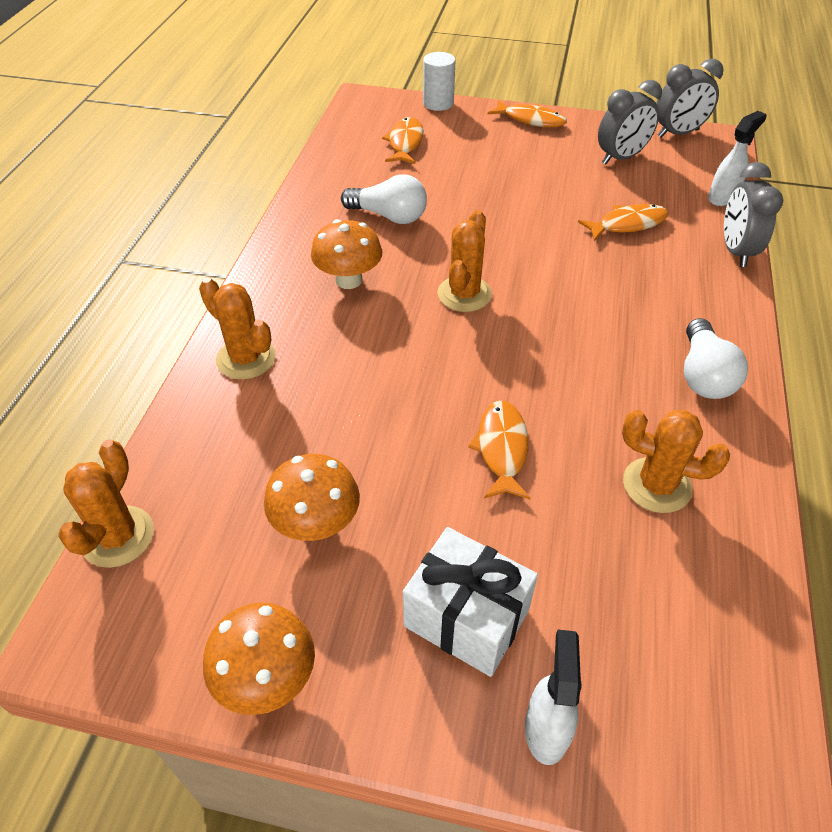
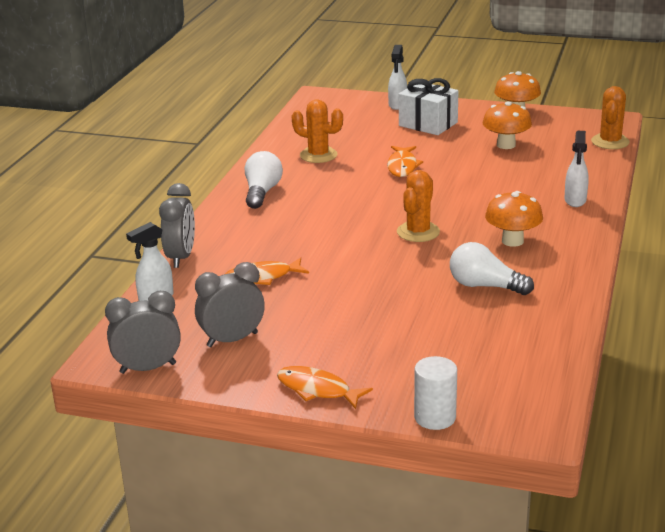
camera: 175 degrees left, 20 degrees down
orange cactus [199,277,276,379] -> white spray bottle [565,131,589,207]
orange fish [382,117,424,164] -> none

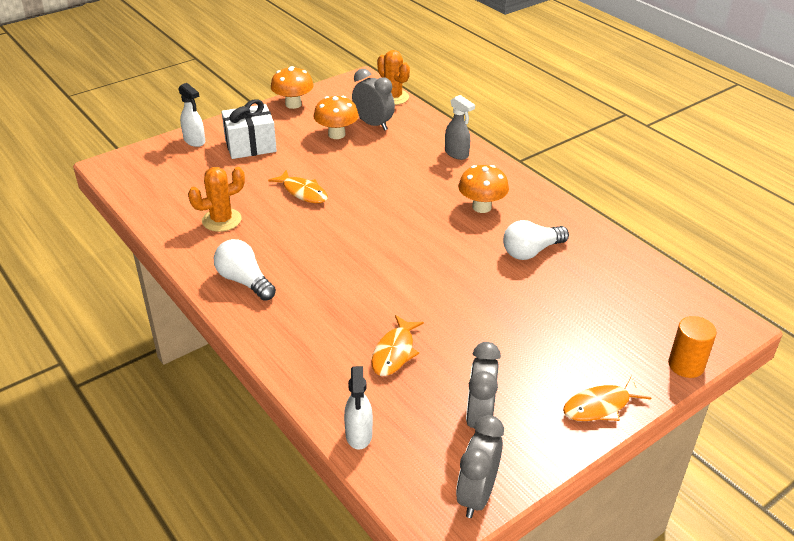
camera: 55 degrees left, 10 degrees up
grey clock [159,183,195,268] -> grey clock moved to [352,69,395,131]
orange cactus [397,170,440,242] -> none
white cylinder [414,356,457,430] -> orange cylinder [668,316,717,378]
white spray bottle [565,131,589,207] -> grey spray bottle [445,95,475,160]

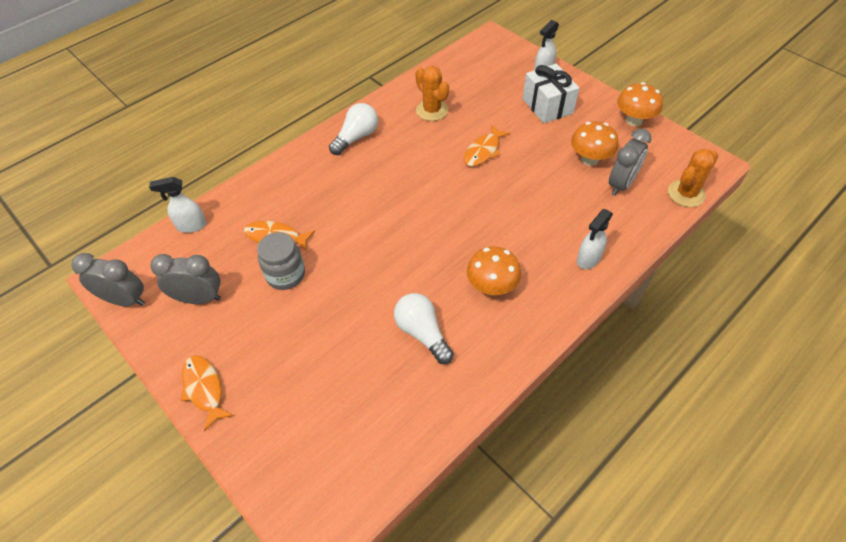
camera: 85 degrees right, 15 degrees up
grey spray bottle [445,95,475,160] -> white spray bottle [577,209,613,269]
orange cylinder [668,316,717,378] -> none
none -> grey jar [257,232,305,290]

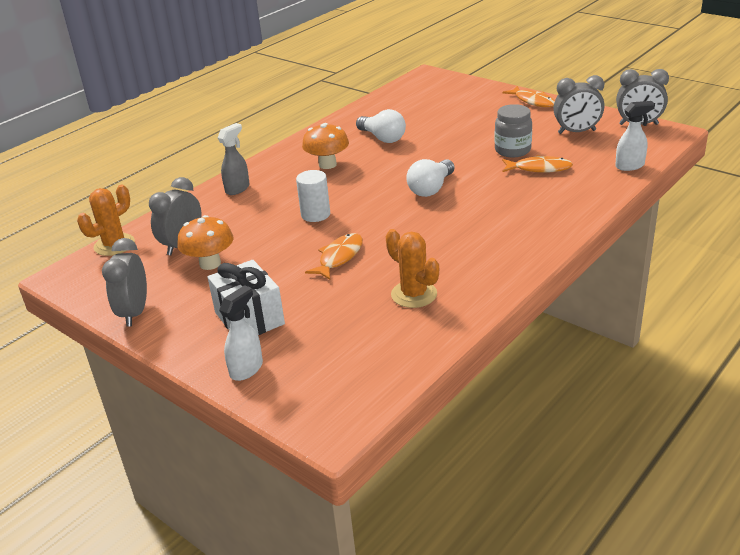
camera: 175 degrees right, 20 degrees down
white light bulb [329,103,378,155] -> white light bulb moved to [406,159,455,197]
white spray bottle [577,209,613,269] -> grey spray bottle [217,123,250,195]
orange mushroom [617,82,663,126] -> grey clock [102,238,147,327]
none -> white cylinder [296,170,330,222]

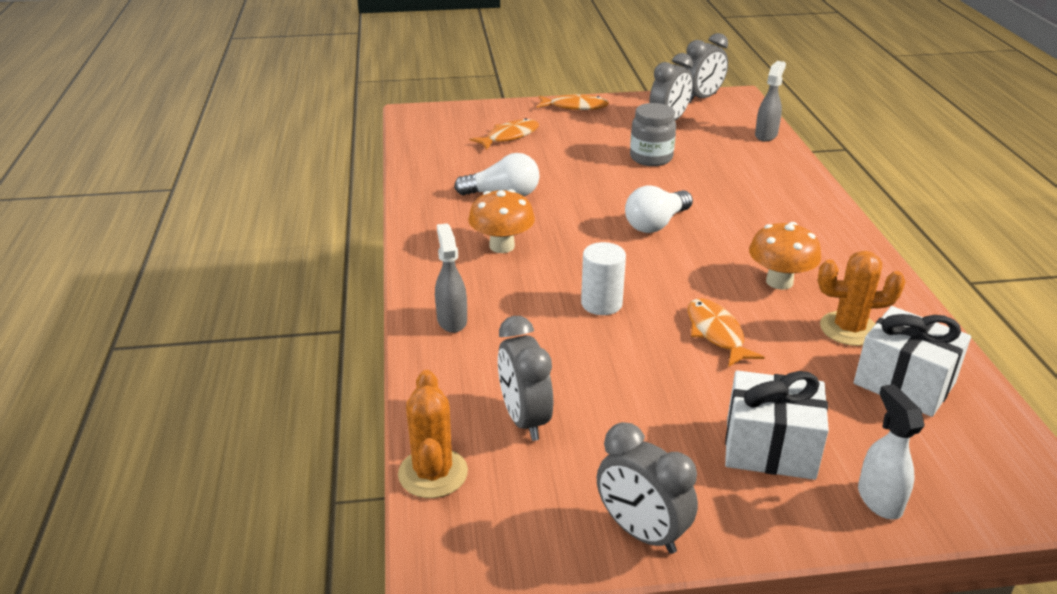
camera: 50 degrees left, 0 degrees up
orange mushroom [177,215,234,270] -> orange mushroom moved to [749,222,821,290]
white light bulb [406,159,455,197] -> white light bulb turned 60 degrees clockwise [625,185,693,233]
orange fish [502,155,573,173] -> orange fish moved to [469,118,539,149]
white spray bottle [615,101,655,171] -> grey spray bottle [755,61,786,141]
none -> white gift [854,306,971,417]

